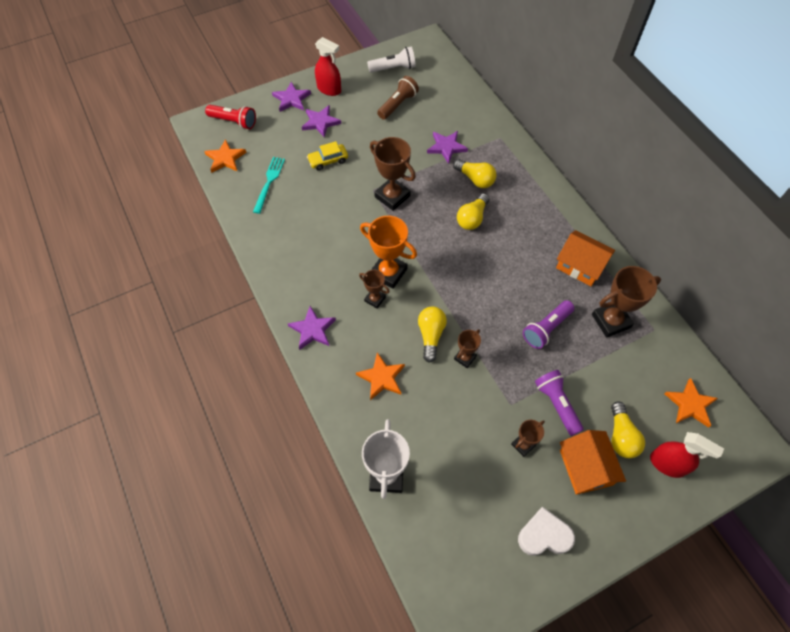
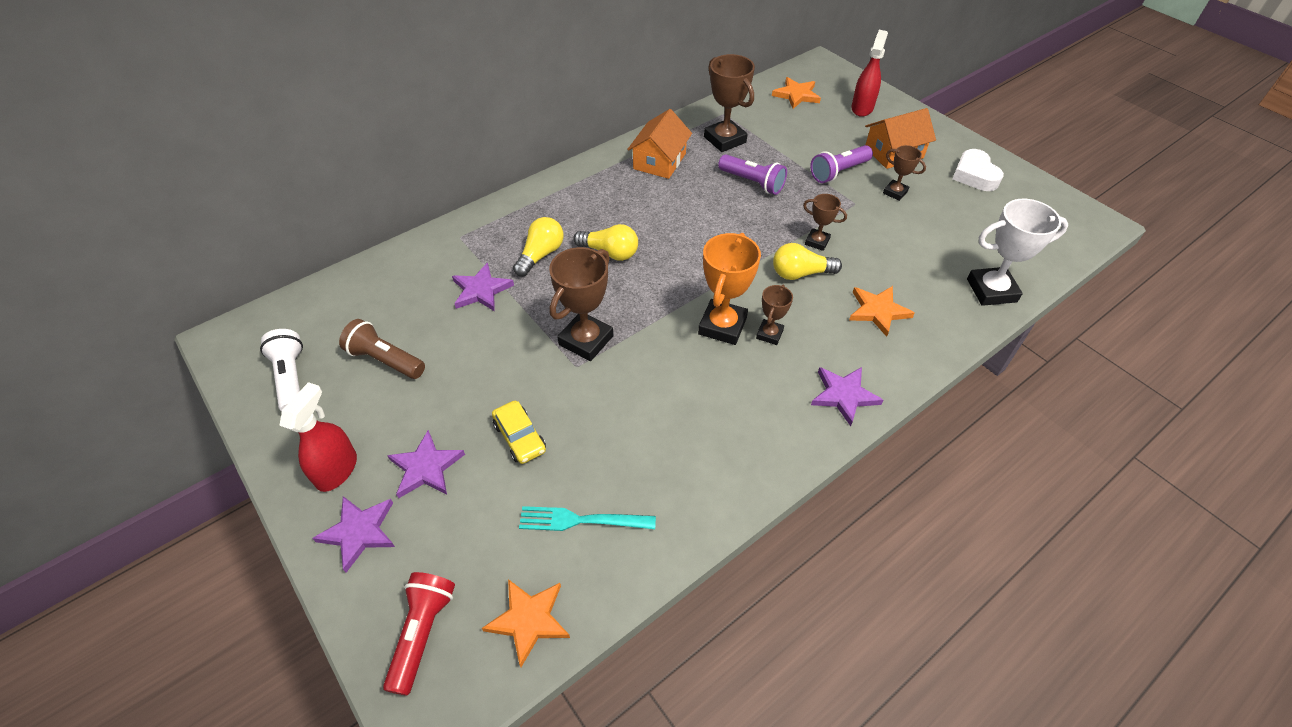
camera: 100 degrees left, 10 degrees down
yellow light bulb [611,401,645,458] -> none

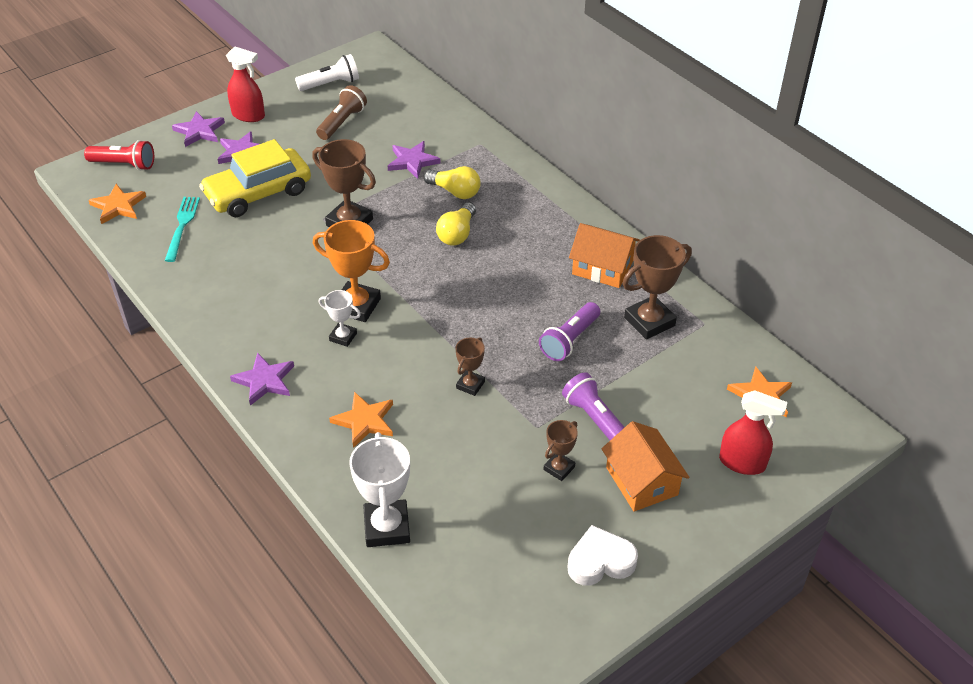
camera: 90 degrees right, 5 degrees down
yellow car [492,401,546,464] -> yellow car [199,139,311,217], size x2.00
brown trophy [756,285,793,345] -> white trophy [319,290,361,347]
yellow light bulb [773,243,842,280] -> none

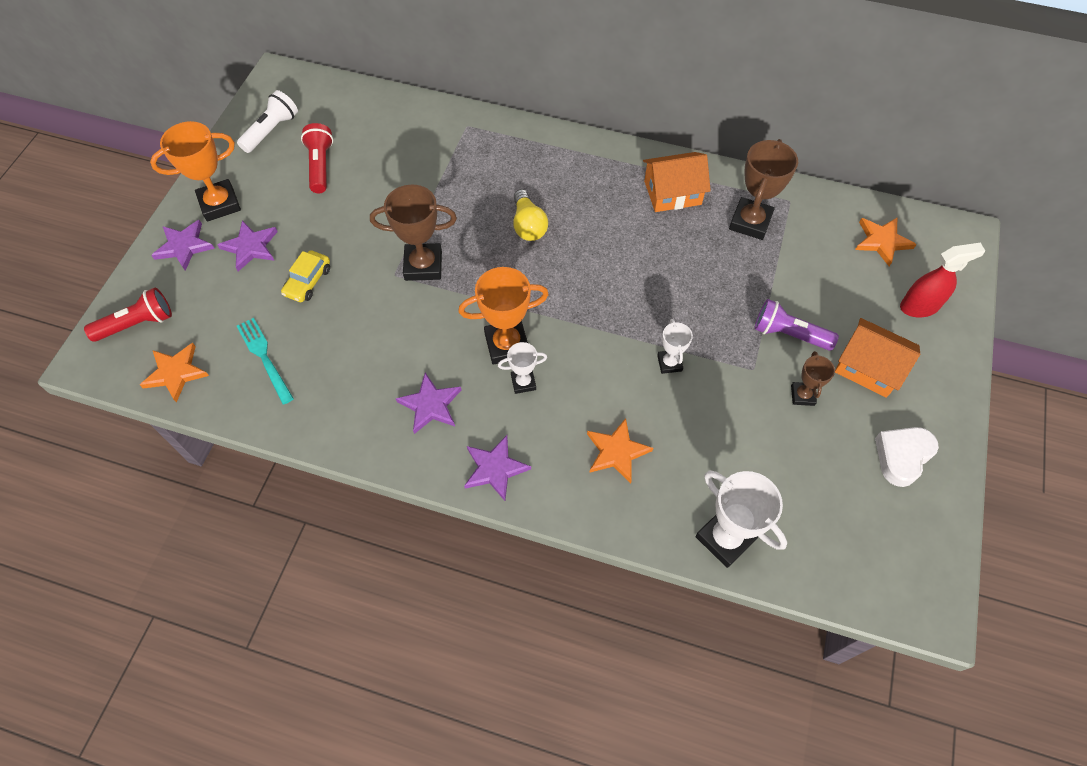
camera: 35 degrees left, 15 degrees up
yellow car [199,139,311,217] -> yellow car [281,250,330,302], size x0.50
red spray bottle [226,46,265,122] -> orange trophy [150,121,241,222]
brown flashlight [316,85,367,140] -> red flashlight [301,123,333,193]
purple star [388,141,440,179] -> purple star moved to [395,373,461,434]
yellow light bulb [424,166,481,199] -> none
brown trophy [455,337,485,396] -> white trophy [657,319,693,374]
purple flashlight [539,302,600,361] -> none

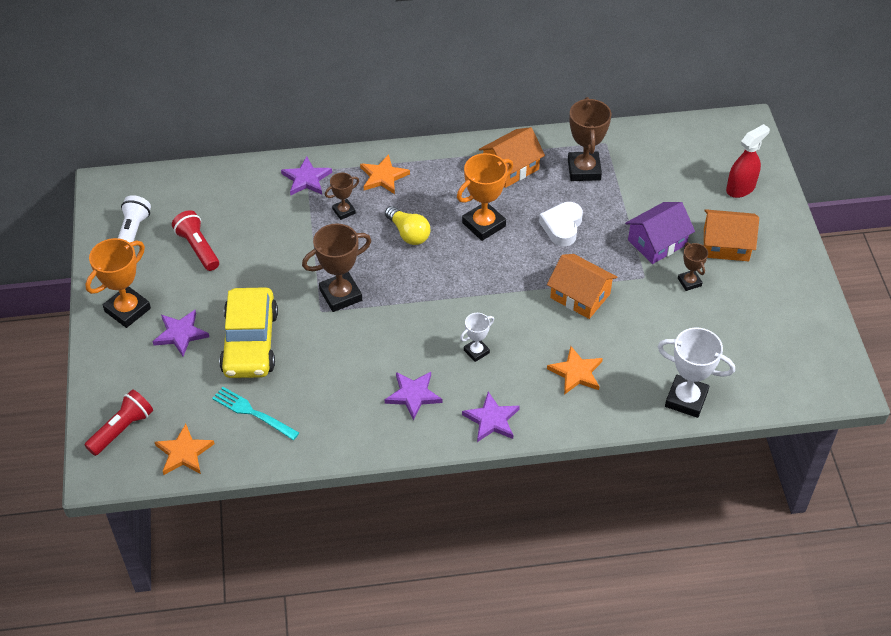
camera: 25 degrees left, 10 degrees down
purple star [151,220,215,271] -> purple star moved to [281,156,332,196]
yellow car [281,250,330,302] -> yellow car [219,287,278,378], size x2.00
orange trophy [458,267,549,365] -> orange trophy moved to [457,153,513,241]
white trophy [657,319,693,374] -> orange house [547,254,617,319]
purple flashlight [754,299,839,351] -> purple house [625,202,695,264]
orange star [855,218,917,266] -> orange star moved to [360,154,410,194]
white heart [875,427,939,487] -> white heart moved to [539,202,583,246]
none -> brown trophy [325,173,359,220]

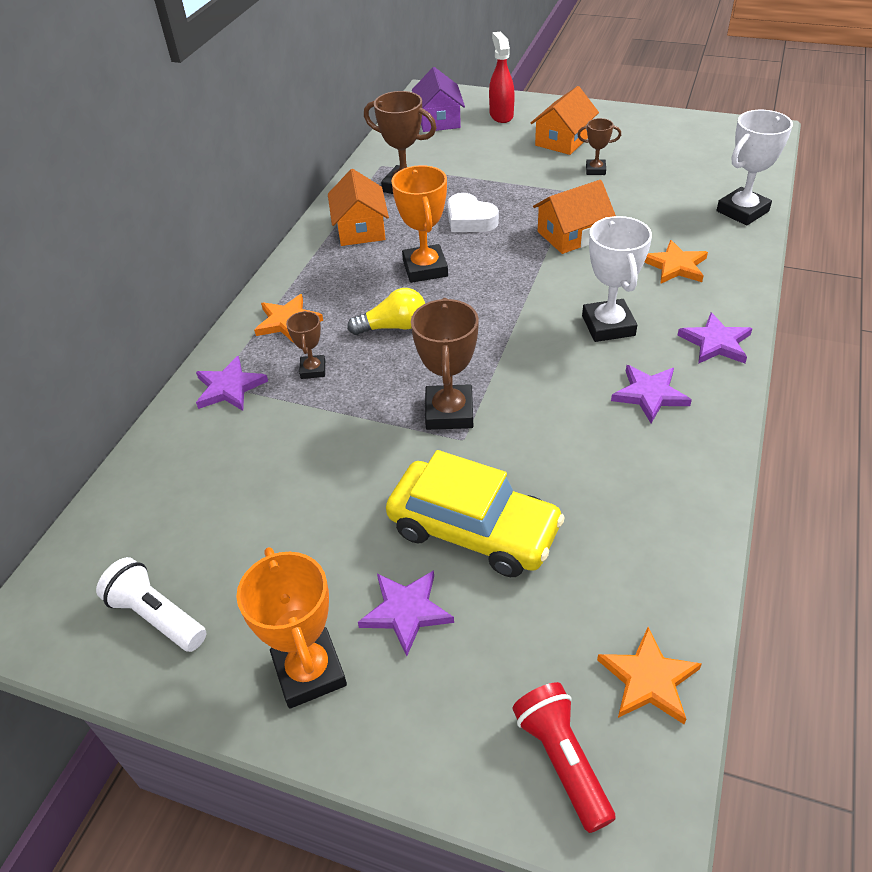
camera: 60 degrees left, 5 degrees down
red flashlight [172,210,219,271] -> none
turquoise fork [212,387,299,440] -> none
white trophy [460,313,494,362] -> white trophy [582,216,652,342], size x1.80
purple house [625,202,695,264] -> purple house moved to [412,67,465,132]

